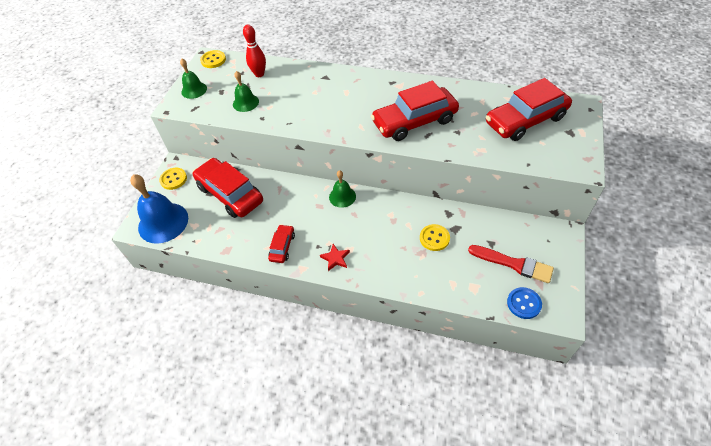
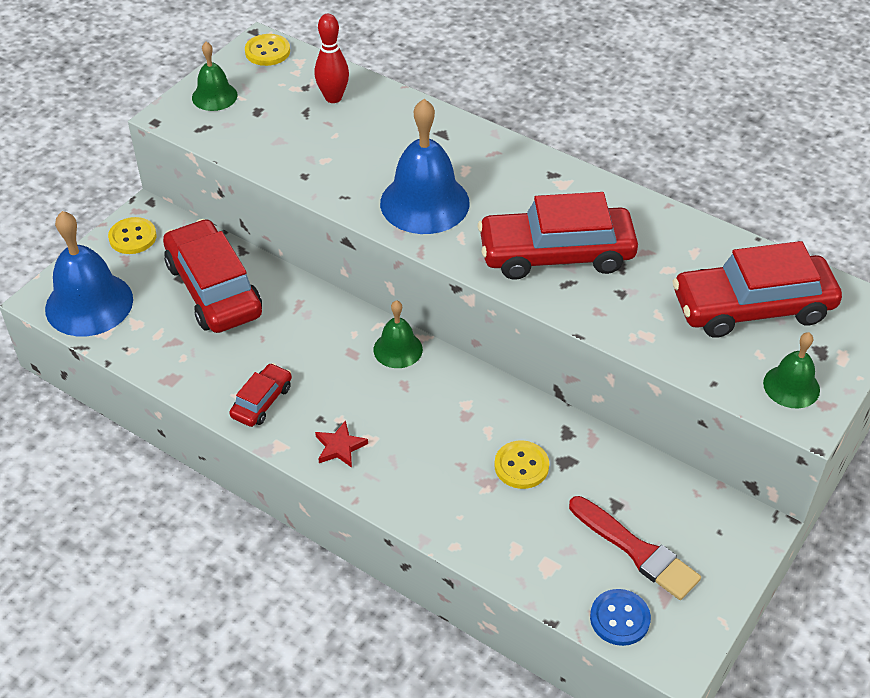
camera: 15 degrees right, 5 degrees down
green bell [233,71,259,112] -> green bell moved to [763,332,820,408]
none -> blue bell [380,99,470,234]

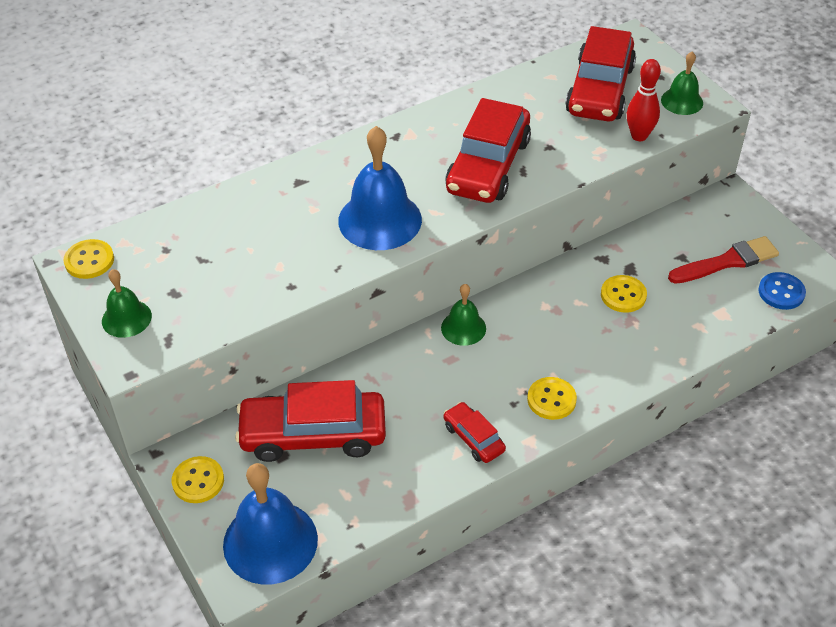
camera: 65 degrees left, 0 degrees up
red bowling pin [315,14,349,103] -> red bowling pin moved to [627,59,661,141]
red star [315,420,368,468] -> yellow button [527,377,577,420]

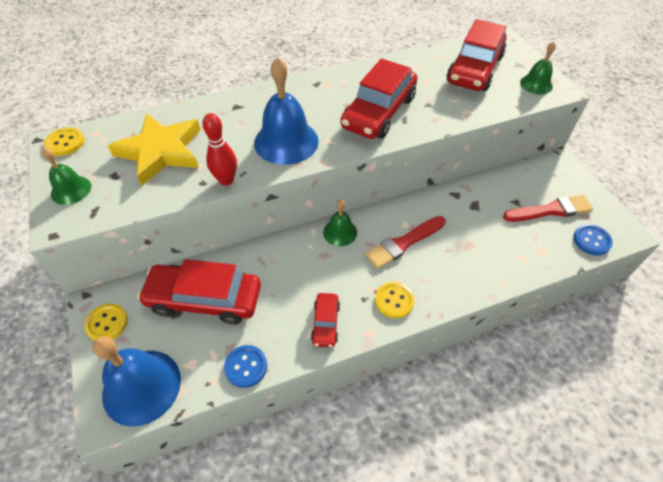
camera: 10 degrees right, 5 degrees up
red car [444,402,506,463] -> red car turned 150 degrees counterclockwise [311,293,340,348]
yellow button [601,275,647,313] -> none
red bowling pin [627,59,661,141] -> red bowling pin moved to [202,113,237,186]
none -> yellow star [108,113,200,186]
none -> blue button [224,345,267,388]
none -> red brush [365,216,446,269]

